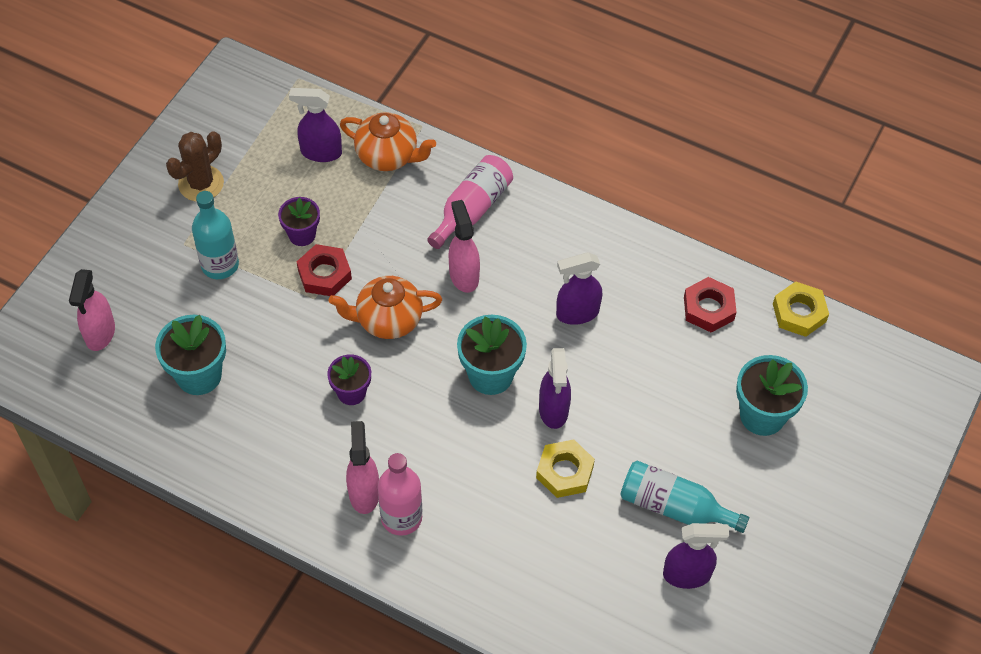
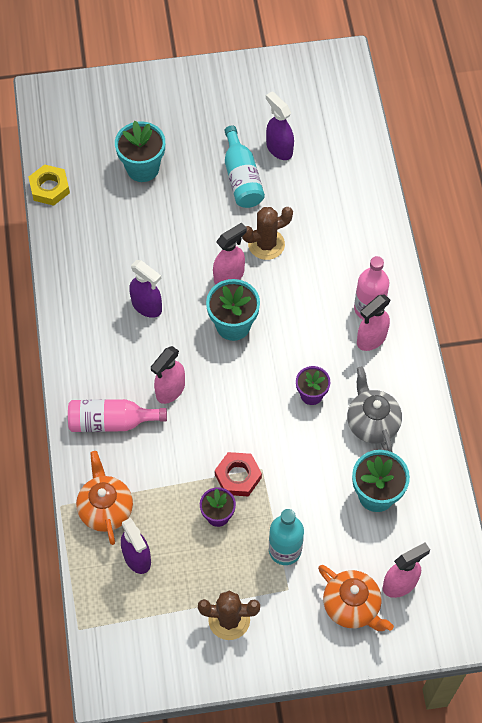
camera: 125 degrees left, 5 degrees up
orange teapot [329,276,442,339] -> orange teapot moved to [318,565,394,631]
yellow nut [536,439,595,498] -> brown cactus [242,207,293,260]
purple spray bottle [539,348,571,429] -> pink spray bottle [213,222,247,284]
red nut [684,277,736,333] -> none
none -> grey teapot [347,366,402,452]

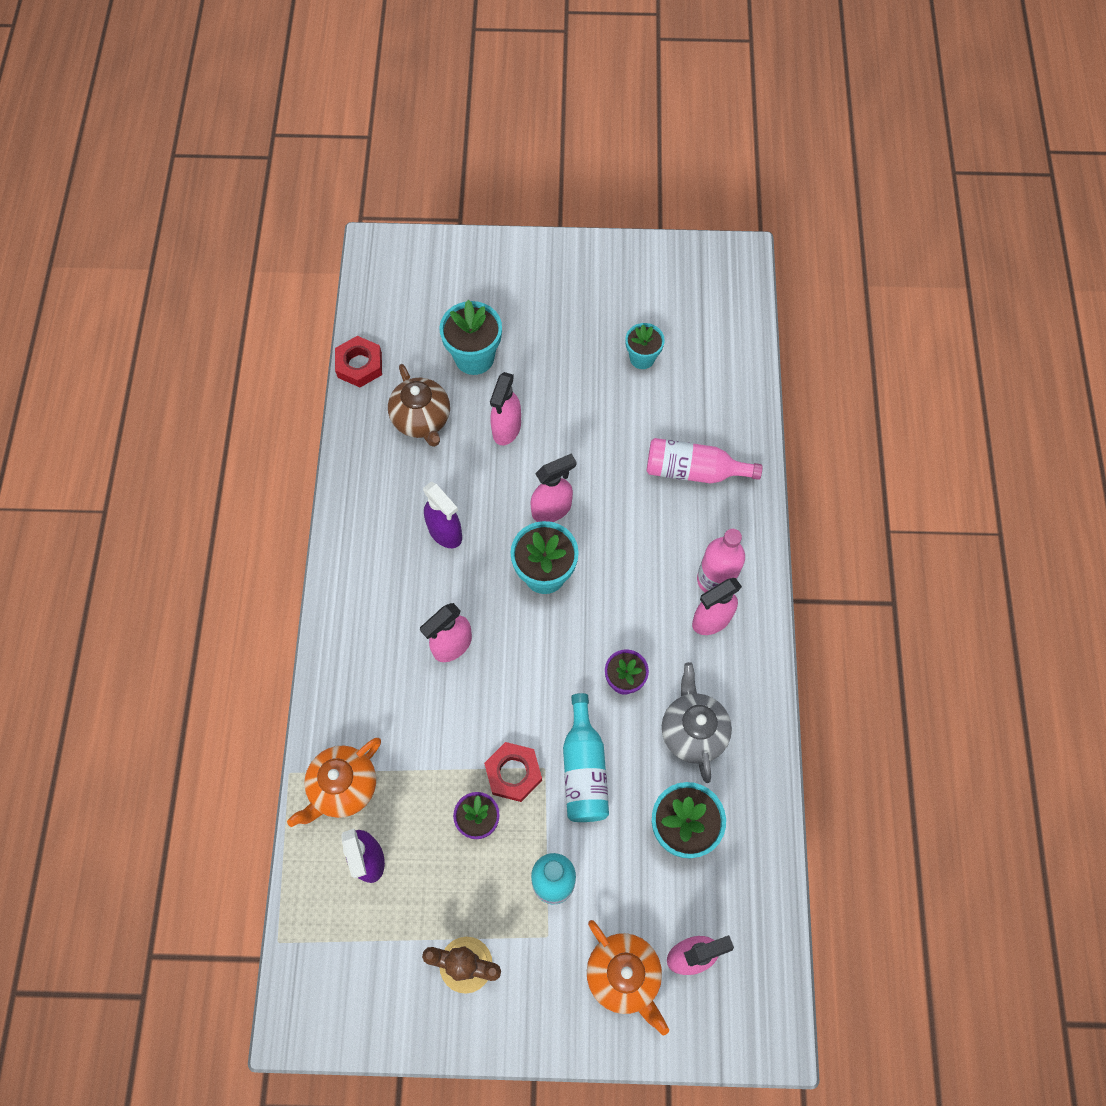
camera: 10 degrees right, 5 degrees up
yellow nut [29,164,70,206] -> red nut [335,336,382,387]
pink bottle [68,399,167,432] -> pink bottle moved to [647,438,763,484]
orange teapot [76,451,133,545] -> orange teapot turned 135 degrees counterclockwise [287,738,381,827]
turquoise bottle [224,126,265,208] -> turquoise bottle moved to [563,693,609,822]
brown cactus [242,207,293,260] -> none
purple spray bottle [266,92,294,160] -> turquoise flower pot [625,323,665,369]
none -> brown teapot [388,364,450,447]
none -> pink spray bottle [490,372,521,445]

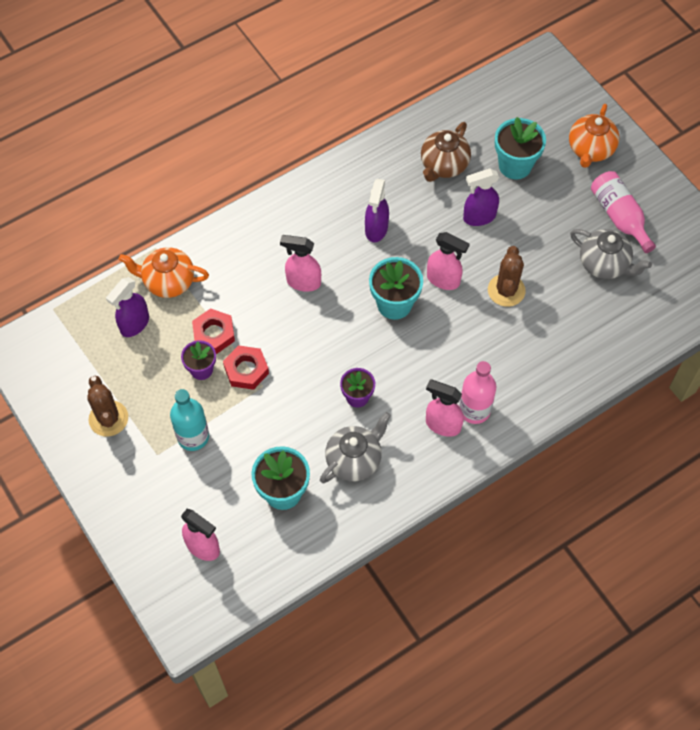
camera: 55 degrees right, 5 degrees down
red nut [335,336,382,387] -> red nut moved to [192,308,235,354]
pink spray bottle [490,372,521,445] -> purple spray bottle [463,169,499,226]
turquoise bottle [563,693,609,822] -> none
orange teapot [587,920,669,1036] -> orange teapot moved to [569,104,620,168]
turquoise flower pot [625,323,665,369] -> grey teapot [570,229,652,279]
pink bottle [647,438,763,484] -> pink bottle moved to [591,171,656,253]
none -> brown cactus [488,246,526,307]

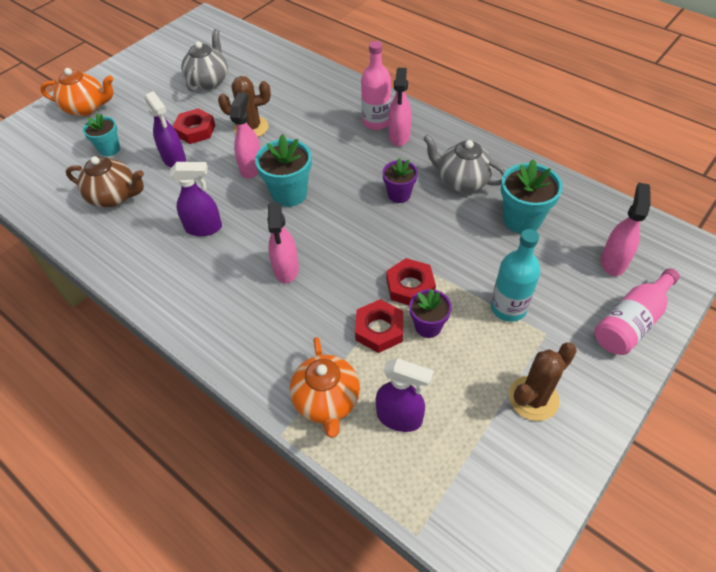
camera: 105 degrees left, 10 degrees down
turquoise flower pot [495,117,546,179] -> turquoise flower pot [83,113,120,156], size x0.63
pink bottle [591,171,656,253] -> pink bottle moved to [595,268,680,355]
none -> red nut [173,108,215,144]

